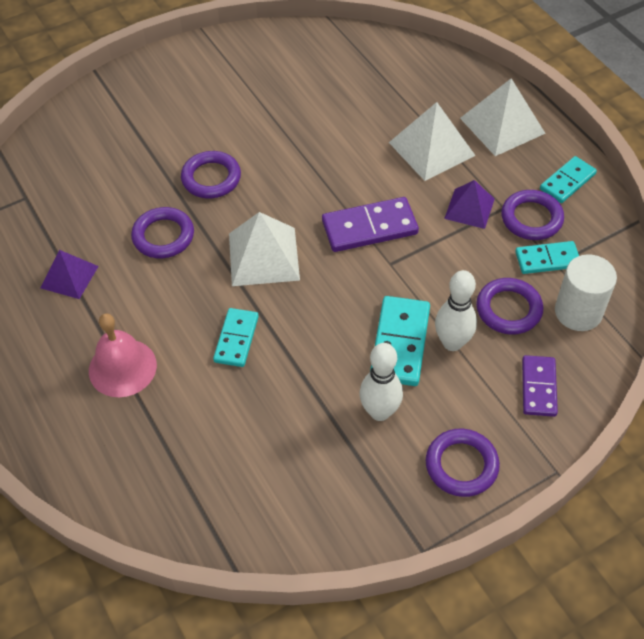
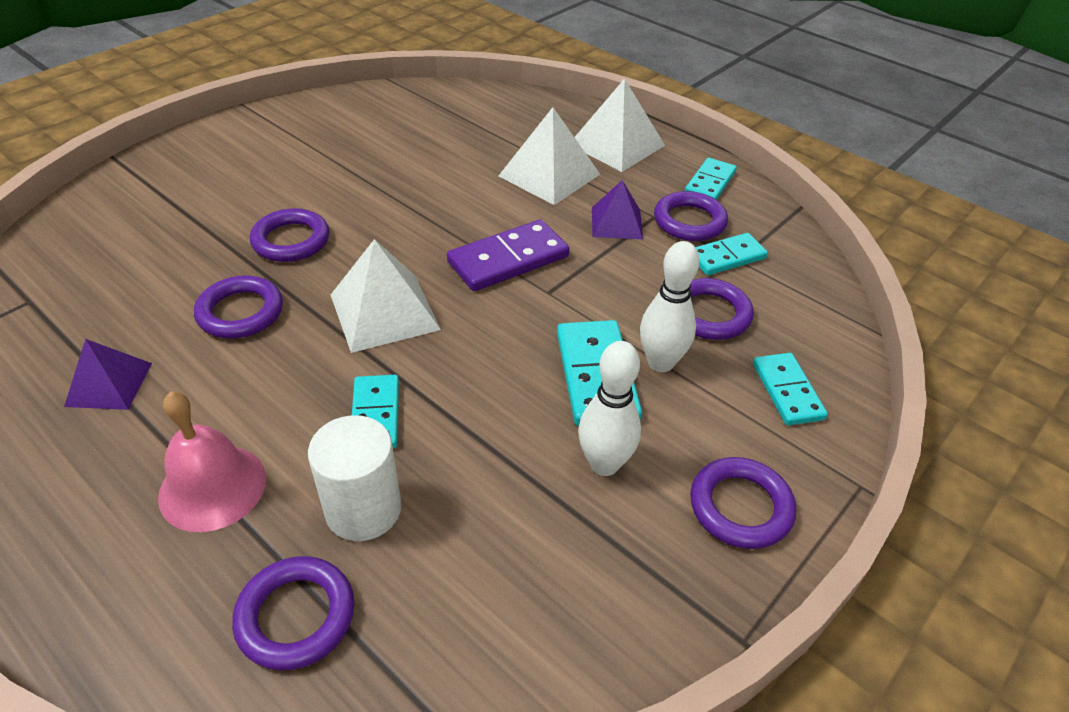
camera: 20 degrees left, 10 degrees down
purple domino [522,355,558,417] -> turquoise domino [753,353,828,425]
white cylinder [555,254,617,331] -> white cylinder moved to [308,415,402,541]
none -> purple ring [232,556,354,670]

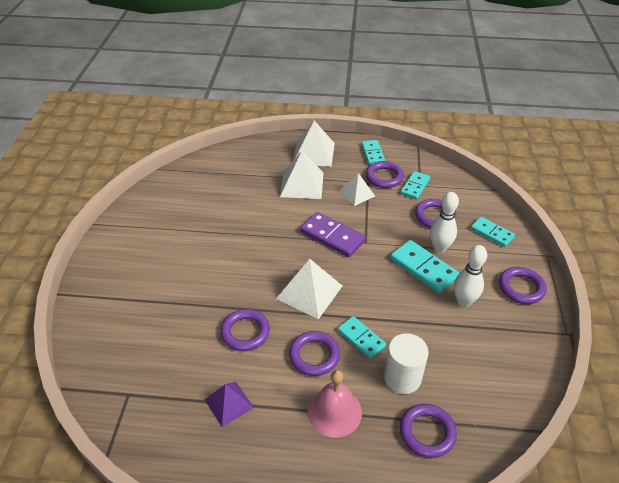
camera: 35 degrees left, 0 degrees up
purple ring [250,208,330,262] -> purple ring moved to [289,331,340,376]
purple domino [447,220,570,291] -> purple domino turned 75 degrees counterclockwise [300,212,366,257]
purple pyramid [592,180,643,239] -> white pyramid [339,173,375,206]

